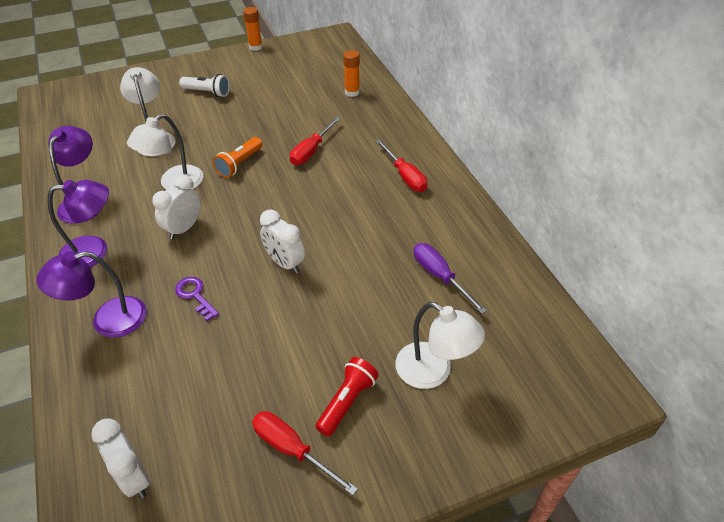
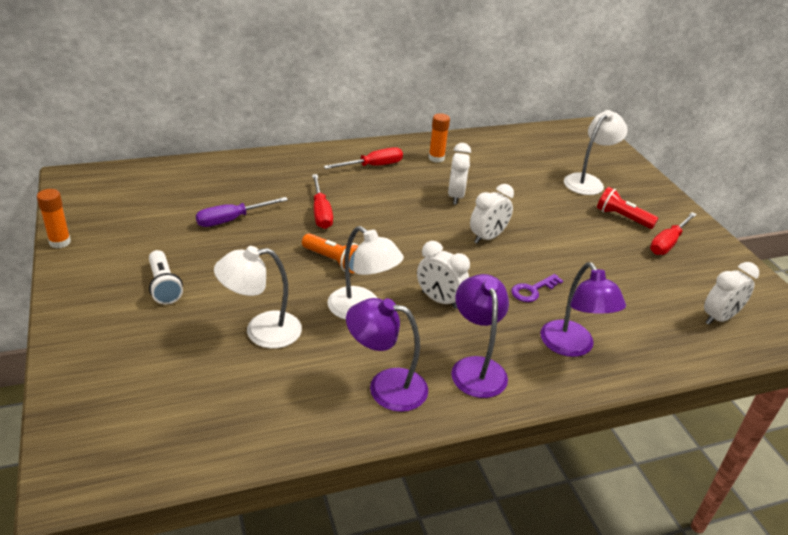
camera: 90 degrees left, 10 degrees down
white flashlight [179,74,230,97] -> white flashlight turned 135 degrees clockwise [149,250,183,305]
red screwdriver [290,117,341,165] -> red screwdriver turned 45 degrees clockwise [312,174,333,229]
orange glue stick [343,50,360,97] -> orange glue stick moved to [429,113,450,162]
purple screwdriver [414,243,487,314] -> purple screwdriver moved to [196,197,288,227]
none -> white clock [448,143,471,205]

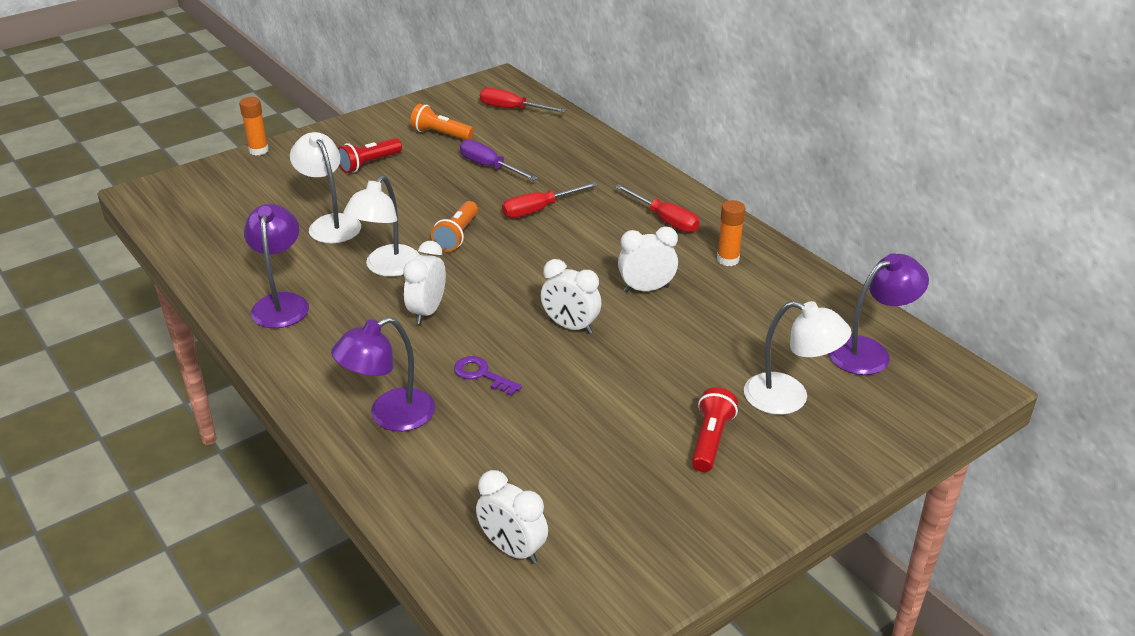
camera: 75 degrees right, 0 degrees up
orange glue stick [37,189,71,248] -> orange glue stick moved to [239,97,269,155]
white flashlight [149,250,183,305] -> red flashlight [338,138,402,173]
purple lamp [451,274,509,398] -> purple lamp moved to [828,253,929,375]
red screwdriver [650,212,697,255] -> red screwdriver moved to [480,88,566,113]
none -> orange flashlight [410,104,474,140]

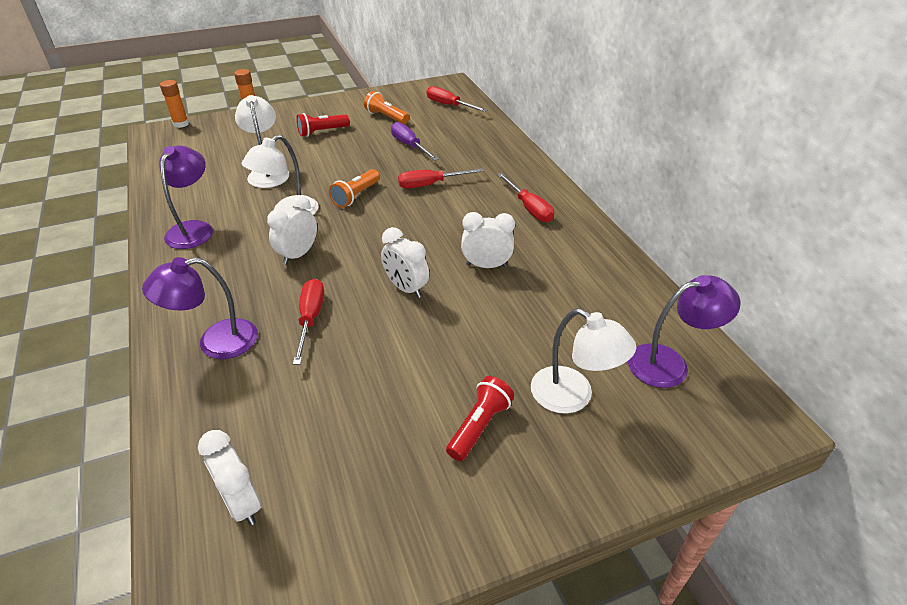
camera: 15 degrees right, 5 degrees up
purple key [454,356,522,396] -> red screwdriver [293,279,324,365]
orange glue stick [717,200,746,266] -> orange glue stick moved to [160,80,189,128]

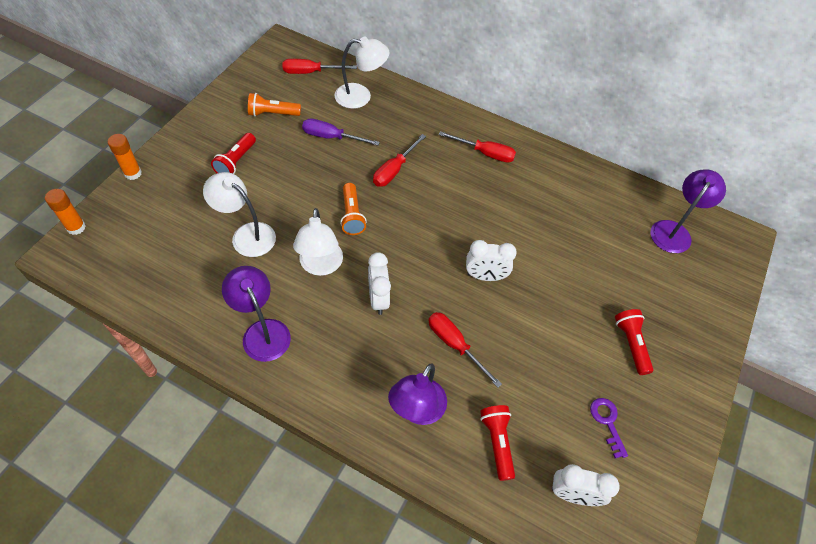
camera: 45 degrees left, 15 degrees up
white clock [461,212,515,268] -> none
white lamp [531,309,637,413] -> white lamp moved to [335,37,390,109]
none -> red flashlight [480,405,515,481]
none -> purple key [590,398,628,459]

